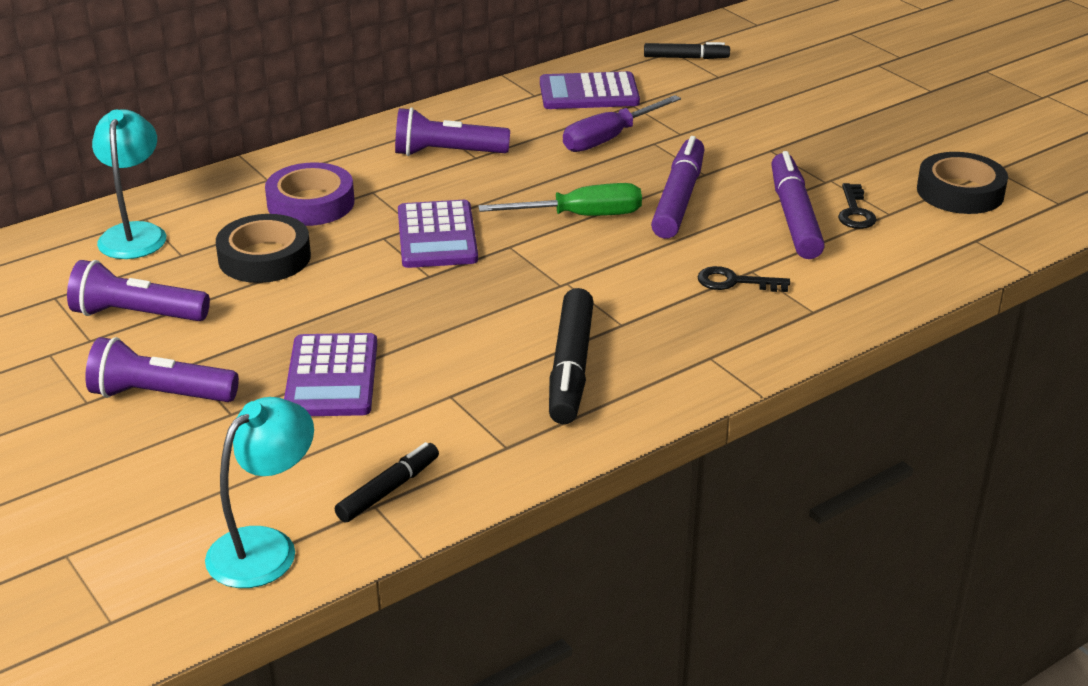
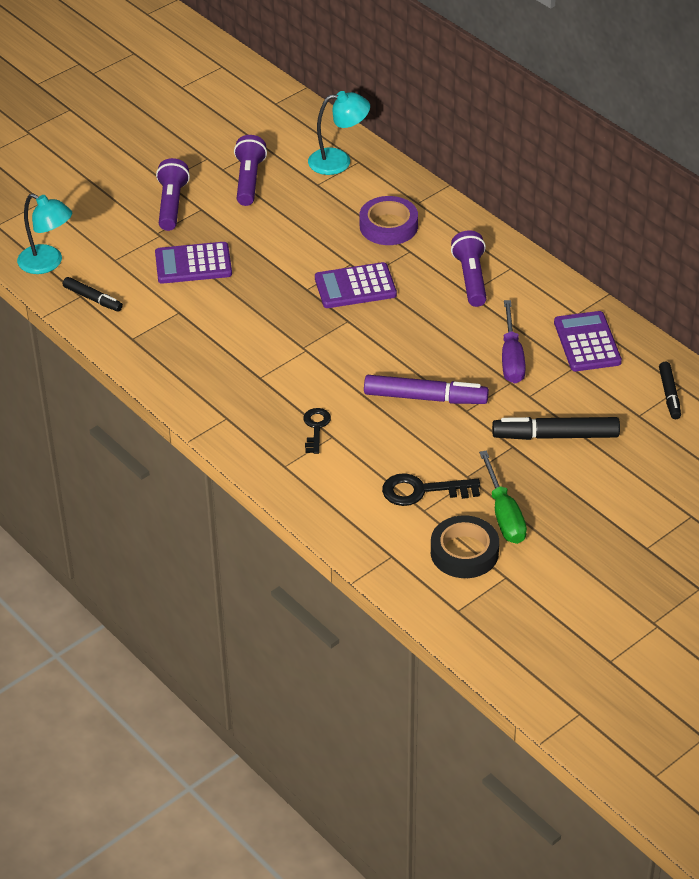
camera: 85 degrees right, 10 degrees up
black tape [216,214,311,283] -> none
green screwdriver [478,183,642,216] -> green screwdriver moved to [479,450,527,544]
black marker [549,288,594,424] -> black marker moved to [492,417,620,440]
purple screwdriver [563,95,681,152] -> purple screwdriver turned 135 degrees counterclockwise [502,300,526,384]
purple marker [771,151,825,259] -> none
black key [838,183,877,229] -> black key [382,473,480,506], size x1.51

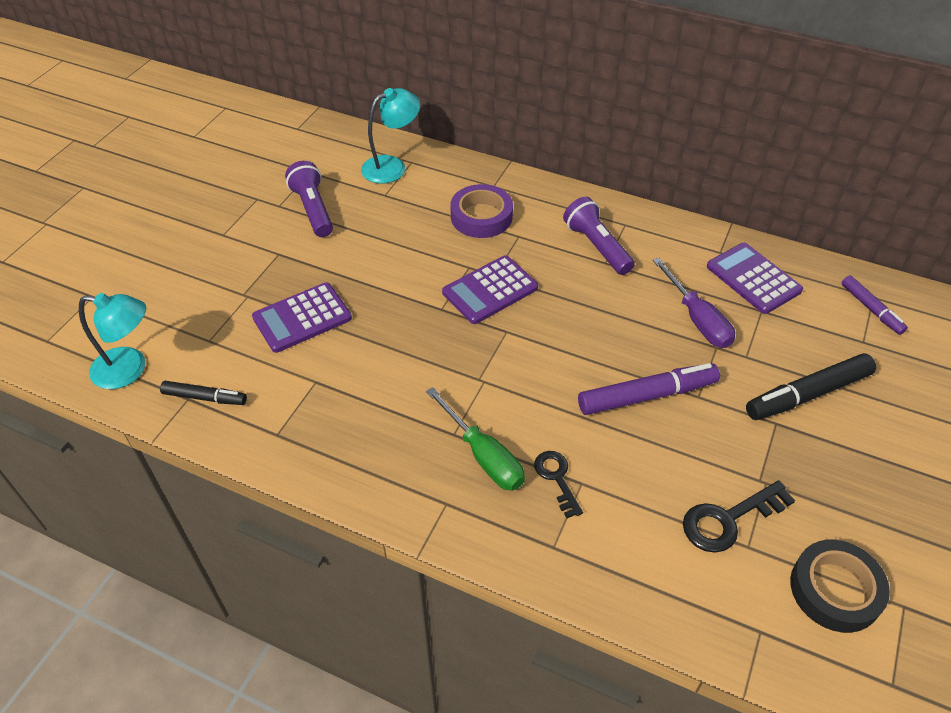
camera: 25 degrees left, 5 degrees up
purple flashlight [156,158,190,231] -> none
green screwdriver [479,450,527,544] -> green screwdriver moved to [426,387,525,491]
black marker [659,362,681,419] -> purple marker [842,275,908,335]

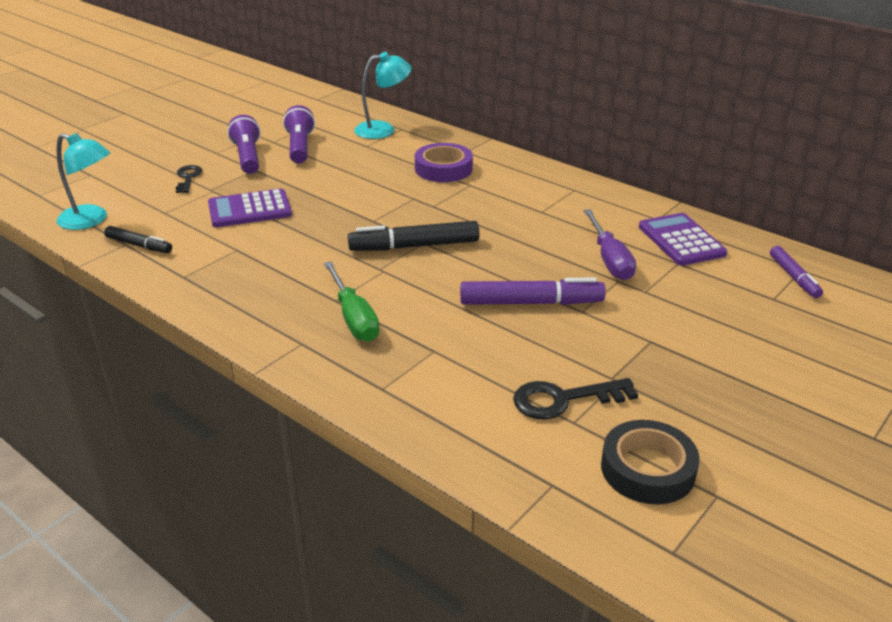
camera: 15 degrees right, 15 degrees down
purple calculator [442,255,538,324] -> none
black key [534,451,583,518] -> black key moved to [176,165,202,193]
purple flashlight [563,197,635,275] -> purple flashlight moved to [227,115,261,174]
black marker [746,353,876,420] -> black marker moved to [348,221,479,251]

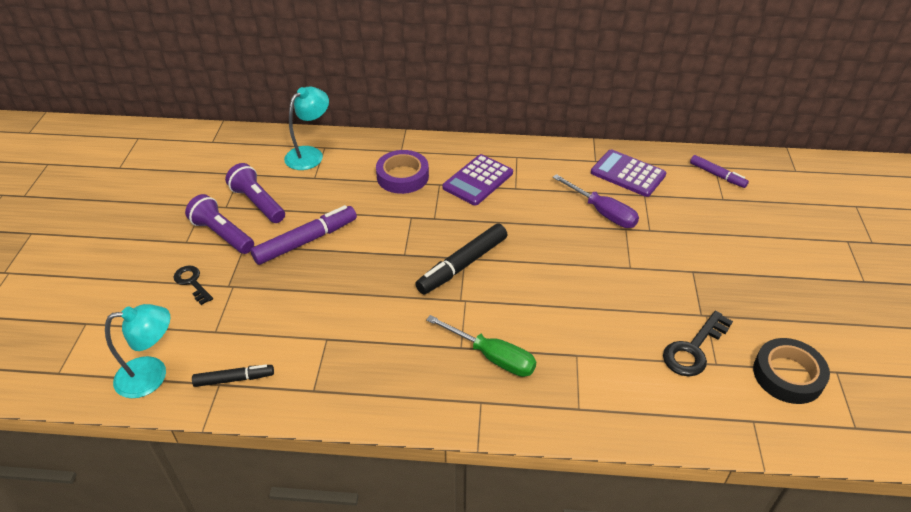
camera: 35 degrees left, 10 degrees up
purple calculator [208,189,292,227] -> purple calculator moved to [442,154,513,206]
purple marker [460,278,606,305] -> purple marker moved to [250,205,357,265]

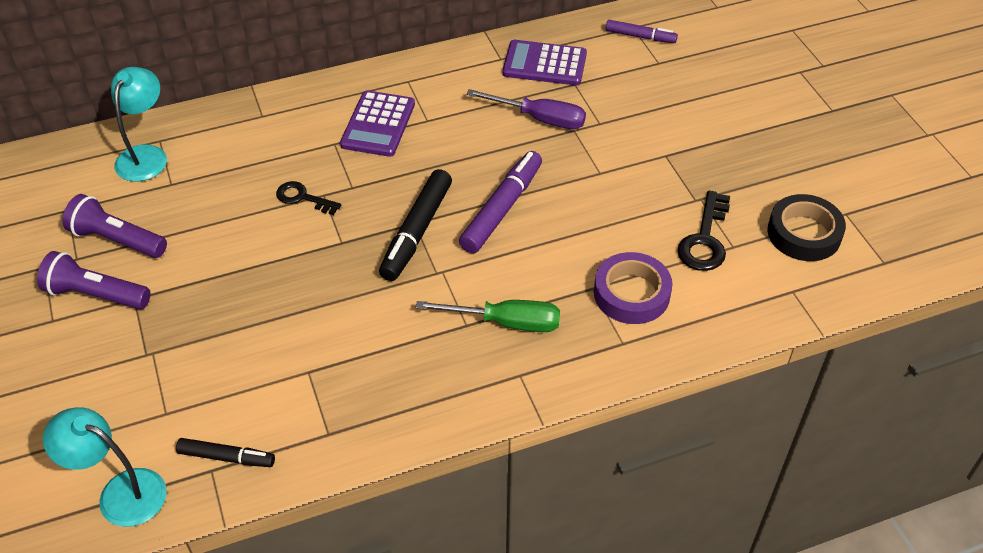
camera: 25 degrees left, 5 degrees up
turquoise lamp [105,304,170,398] -> turquoise lamp turned 120 degrees counterclockwise [43,407,167,527]
black key [173,266,213,305] -> black key moved to [276,181,341,215]
black marker [192,365,274,387] -> black marker turned 45 degrees clockwise [176,438,275,467]
purple marker [250,205,357,265] -> purple marker moved to [459,151,542,253]
purple tape [376,150,429,194] -> purple tape moved to [594,252,672,324]

